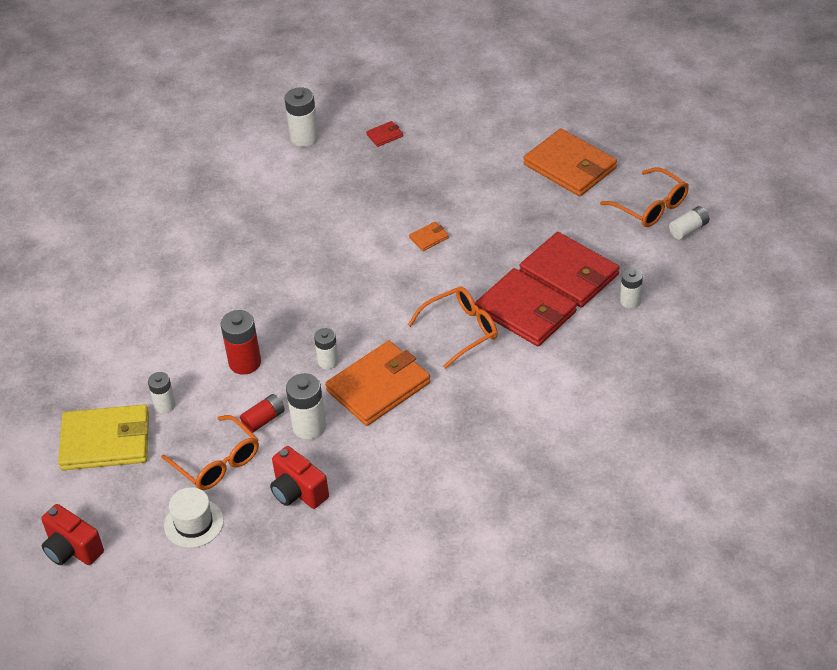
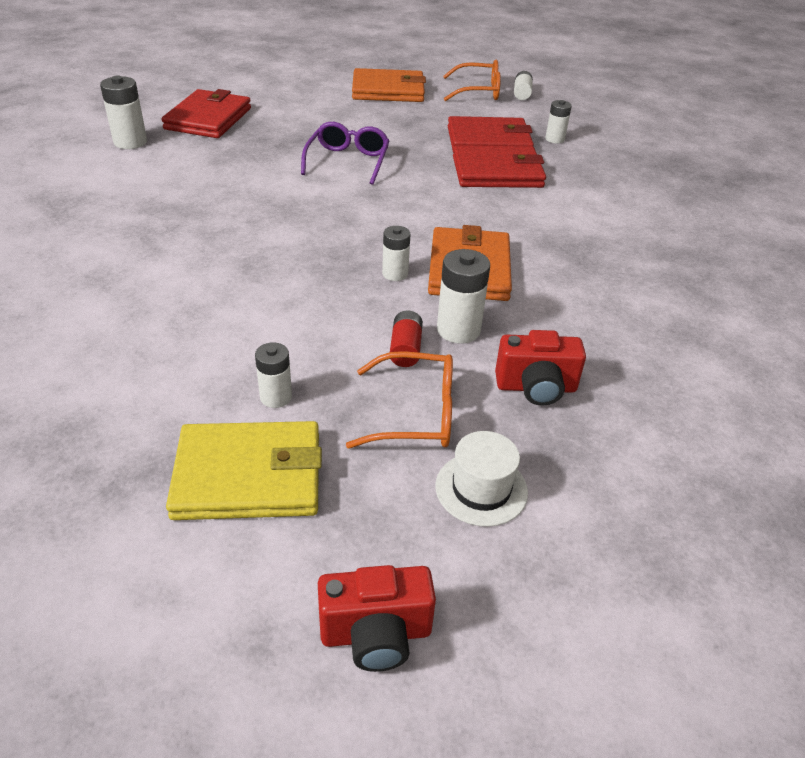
camera: 50 degrees left, 5 degrees down
yellow wallet [58,404,149,470] -> yellow wallet turned 45 degrees clockwise [166,421,322,520]
red battery [221,310,261,375] -> none
red wallet [366,121,403,147] -> red wallet [161,89,251,138], size x2.43
orange glasses [408,287,498,369] -> none
orange wallet [409,222,449,251] -> purple glasses [301,122,390,185]

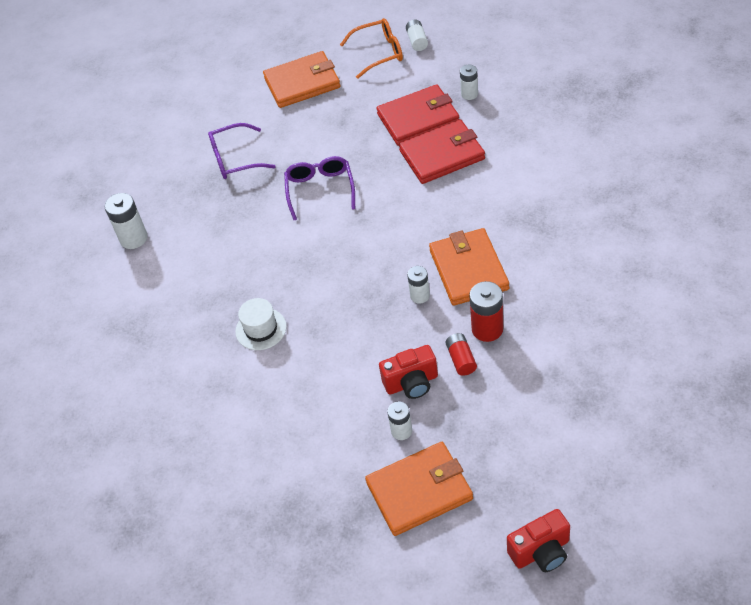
camera: 10 degrees left, 10 degrees up
red wallet [161,89,251,138] -> none
yellow wallet [166,421,322,520] -> orange wallet [365,442,473,536]
orange glasses [346,351,453,449] -> none
white hat [436,431,528,527] -> white hat moved to [235,298,287,350]
white battery [437,249,490,344] -> red battery [469,281,503,342]
red camera [495,330,586,406] -> red camera moved to [379,345,438,399]
none -> purple glasses [208,123,276,179]

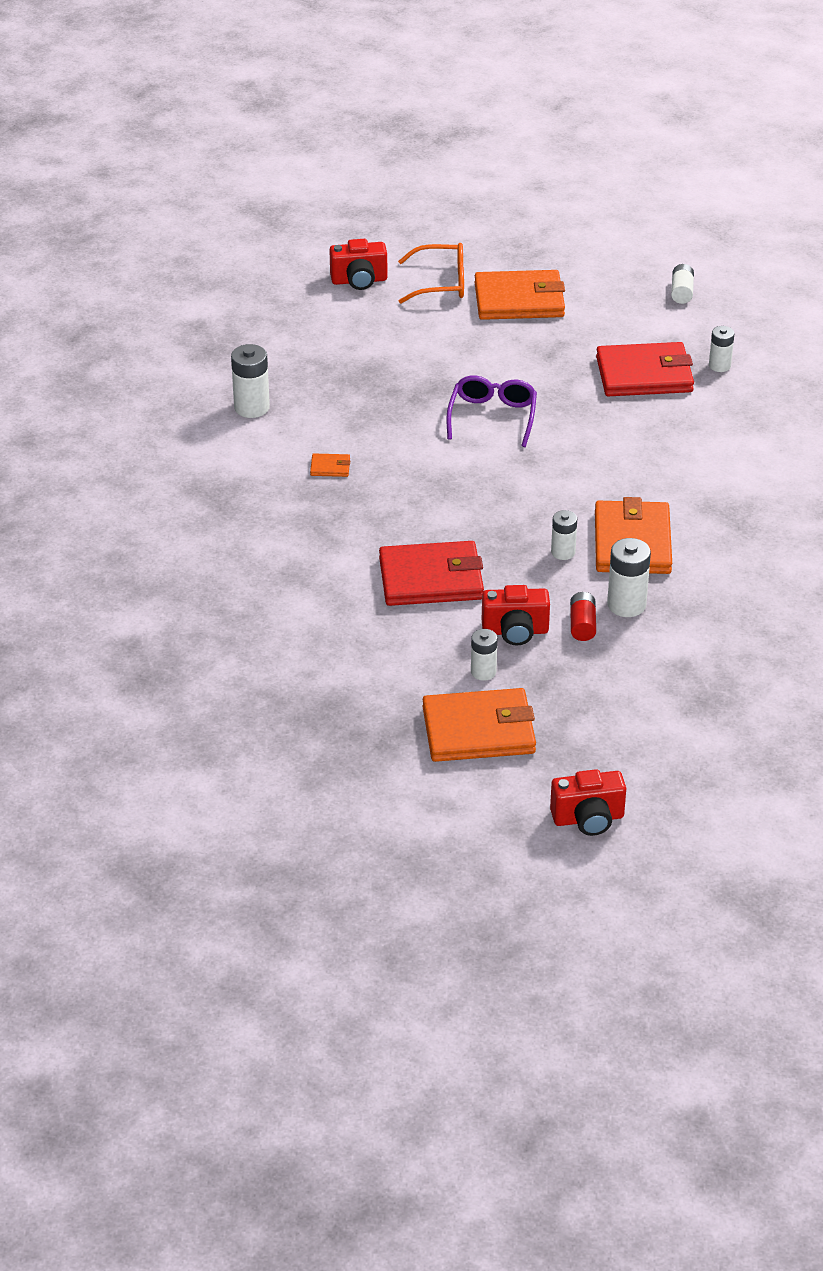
camera: 10 degrees right, 10 degrees down
purple glasses [208,123,276,179] -> none
white hat [235,298,287,350] -> none
orange glasses [340,18,403,79] -> orange glasses moved to [398,243,464,304]
red wallet [399,119,485,184] -> red wallet moved to [379,541,484,606]
red battery [469,281,503,342] -> white battery [607,538,651,617]
none -> orange wallet [310,453,350,477]
none -> red camera [329,239,387,290]

